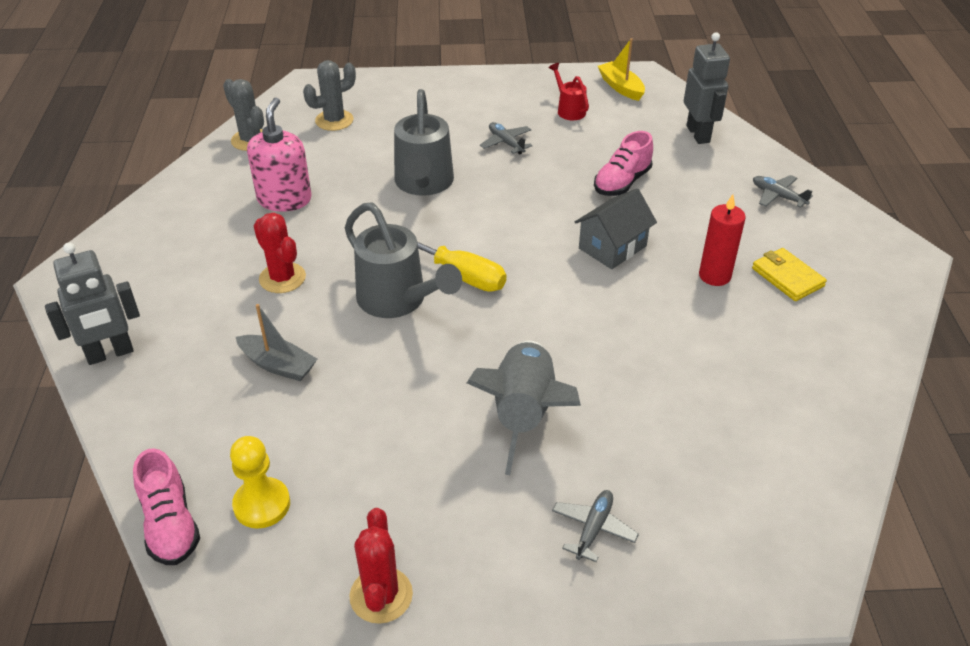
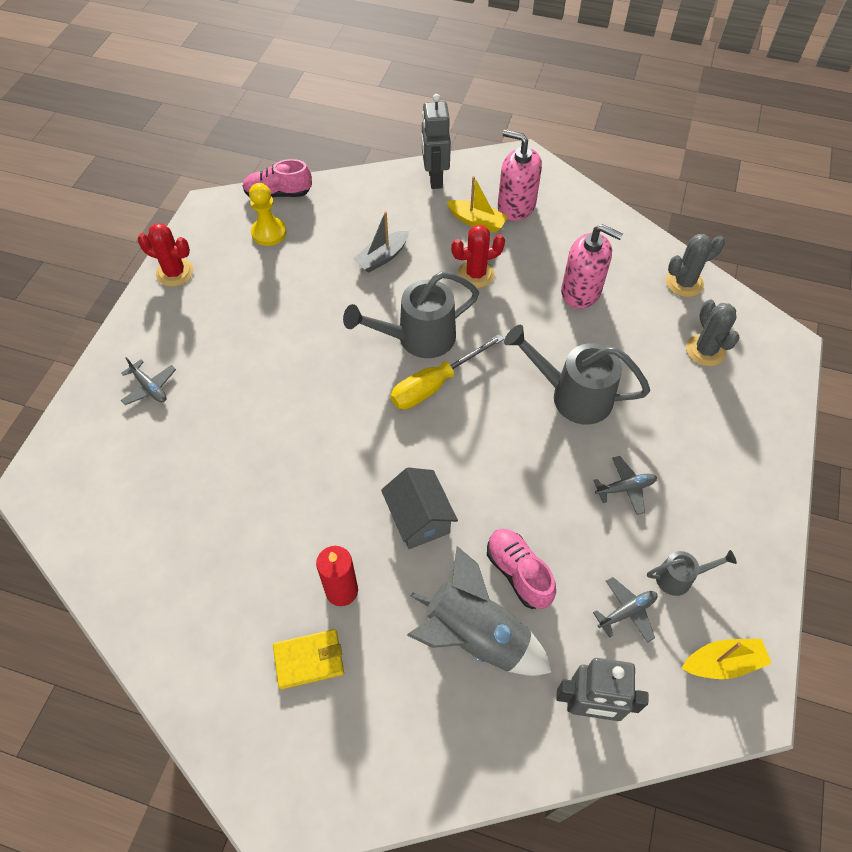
camera: 110 degrees right, 15 degrees up
grey rocket [467,341,581,475] -> grey rocket moved to [407,546,552,676]
red watering can [549,63,589,120] -> grey watering can [647,550,737,596]
grey plane [753,175,813,208] -> grey plane moved to [593,577,657,643]
none -> yellow boat [447,176,508,233]
none -> pink soap dispenser [498,130,542,221]

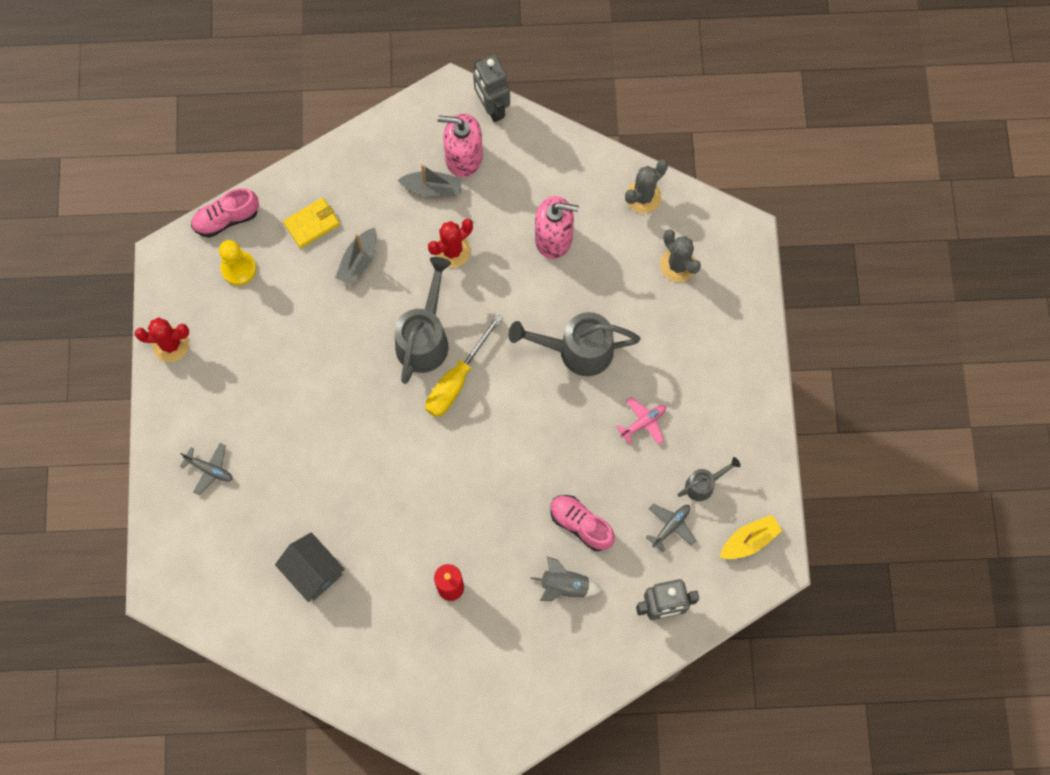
camera: 20 degrees left, 15 degrees up
yellow wallet [273,629,344,690] -> yellow wallet moved to [283,198,340,248]
grey watering can [343,271,479,358] -> grey watering can turned 150 degrees clockwise [394,257,451,384]
grey house [381,467,458,549] -> grey house moved to [275,532,345,602]
grey rocket [407,546,552,676] -> grey rocket [531,557,602,601], size x0.58
grey robot [421,94,451,189] -> grey robot moved to [473,55,510,122]
yellow boat [447,176,508,233] -> grey boat [398,164,462,196]
grey plane [593,456,657,515] -> pink plane [617,397,666,445]

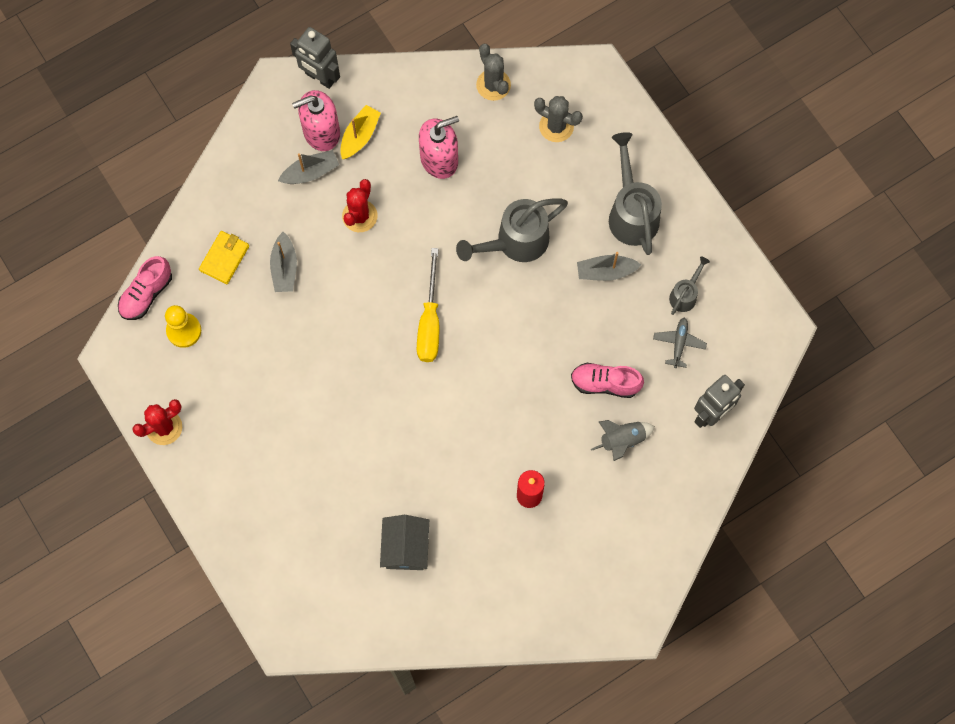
camera: 30 degrees left, 0 degrees up
grey plane [180,443,233,495] -> none
grey house [275,532,345,602] -> grey house turned 75 degrees clockwise [380,515,429,570]
grey watering can [394,257,451,384] -> grey watering can moved to [609,132,662,255]
pink plane [617,397,666,445] -> grey boat [577,252,641,281]
grey cactus [625,160,668,213] -> grey cactus turned 45 degrees counterclockwise [476,44,511,101]
yellow boat [720,515,782,559] -> yellow boat moved to [340,105,381,159]

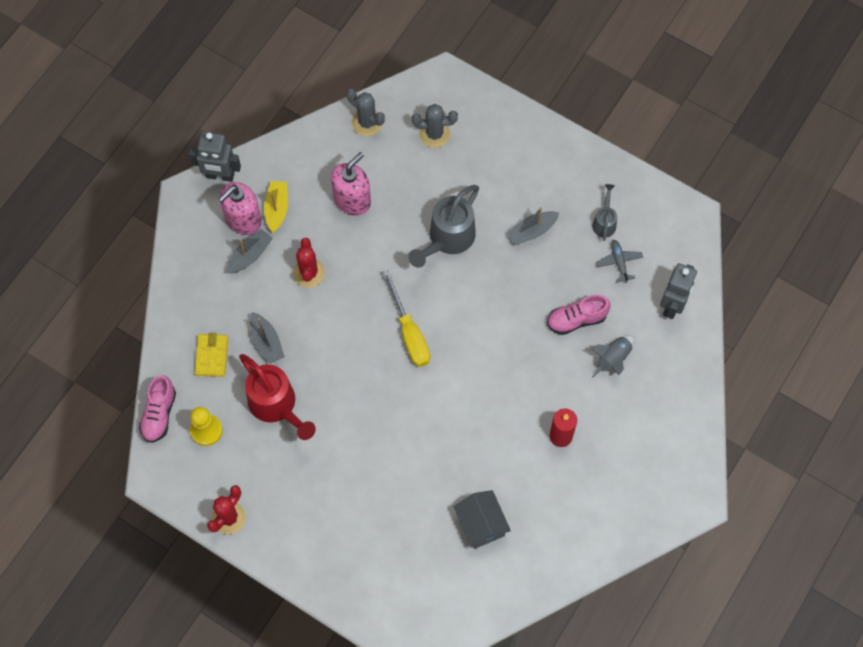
camera: 25 degrees left, 5 degrees down
grey watering can [609,132,662,255] -> none
none -> red watering can [239,354,316,440]

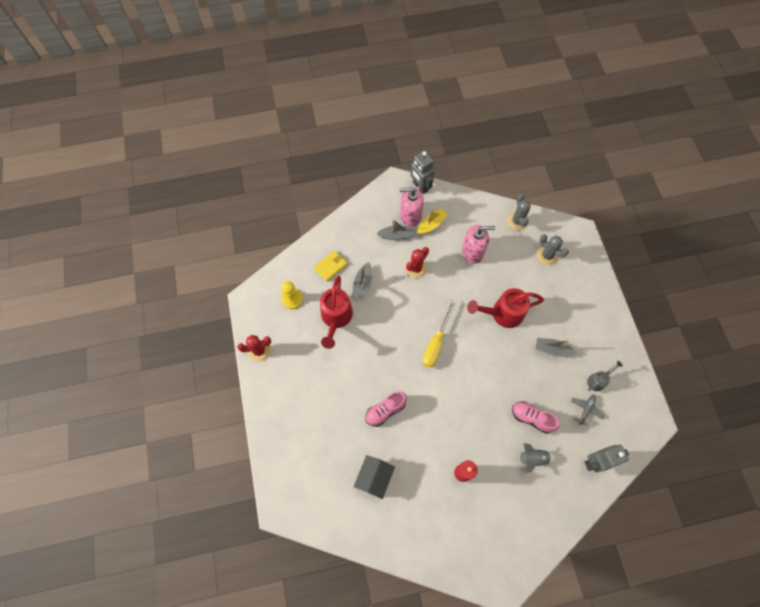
camera: 45 degrees right, 0 degrees up
pink shoe [139,375,176,443] -> pink shoe moved to [365,392,407,427]
grey watering can [408,185,479,268] -> red watering can [467,288,544,328]

